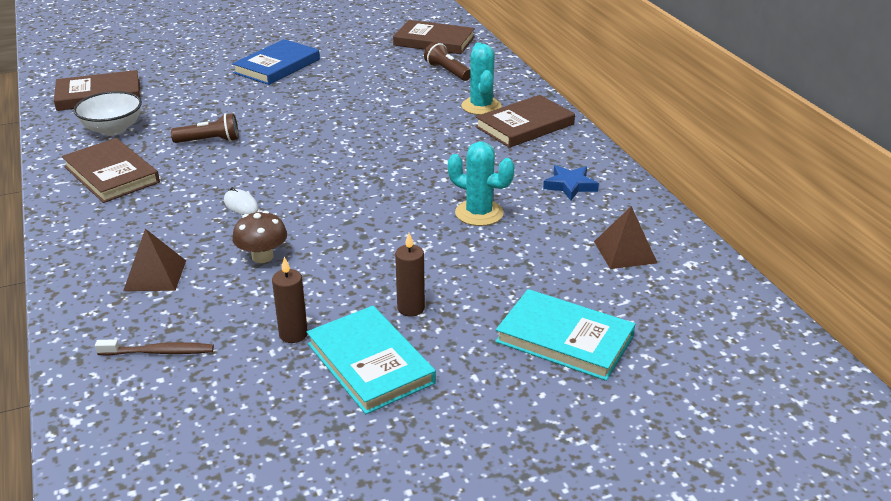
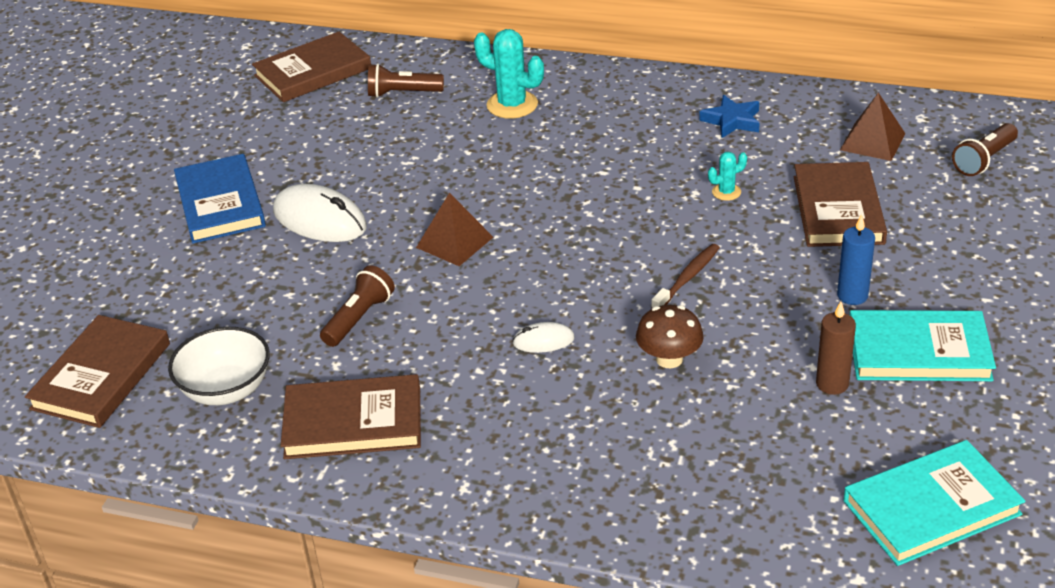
camera: 50 degrees left, 5 degrees up
brown toothbrush [95,339,214,356] -> brown toothbrush moved to [651,244,720,308]
brown pyramid [123,229,186,291] -> brown pyramid moved to [416,193,493,266]
brown candle [395,233,425,317] -> blue candle [837,214,875,305]
turquoise cactus [448,141,515,226] -> turquoise cactus [708,152,747,201], size x0.51
brown book [475,95,575,148] -> brown book moved to [794,162,887,247]
turquoise book [495,289,635,381] -> turquoise book moved to [843,440,1025,566]
none -> white mouse [273,184,367,242]
none -> brown flashlight [952,123,1018,176]

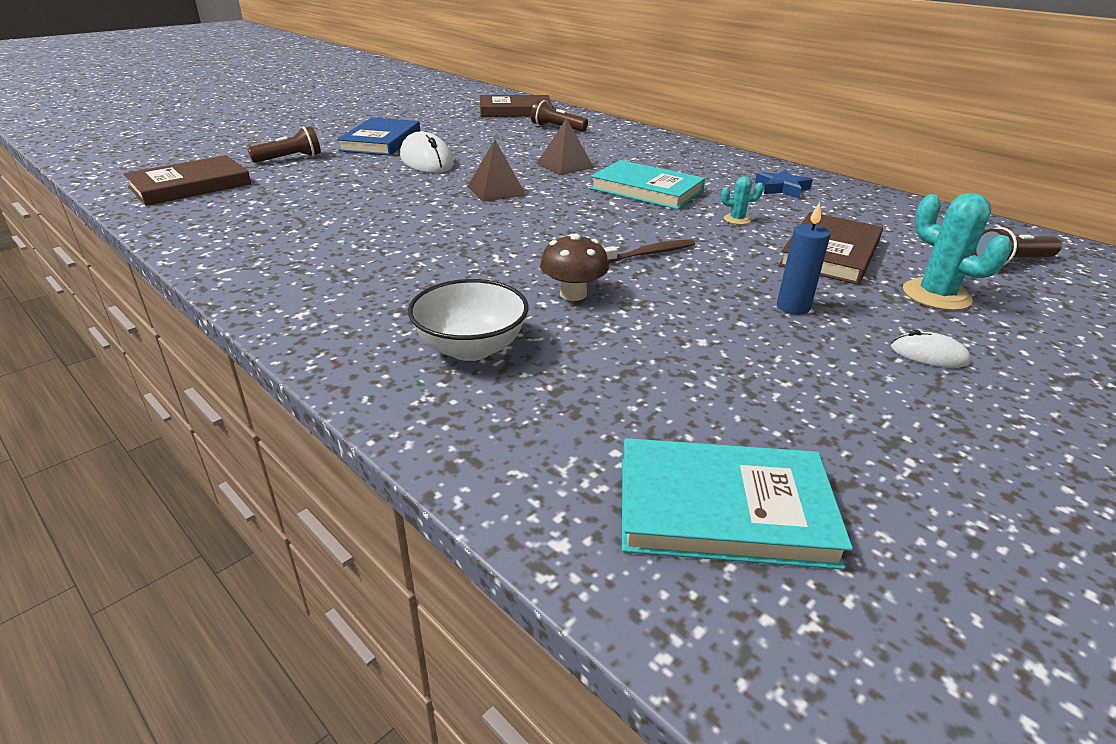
camera: 25 degrees right, 5 degrees down
white bowl [168,327,270,405] -> white bowl moved to [408,279,529,361]
brown book [281,374,421,459] -> none
brown flashlight [320,265,395,347] -> brown flashlight moved to [247,126,321,163]
turquoise cactus [474,29,544,119] -> turquoise cactus moved to [903,193,1012,310]
white mouse [512,322,575,353] -> white mouse moved to [891,330,971,368]
brown candle [816,301,856,395] -> none
brown pyramid [840,93,906,161] -> brown pyramid moved to [536,118,594,175]
turquoise book [850,310,996,381] -> turquoise book moved to [590,160,705,210]

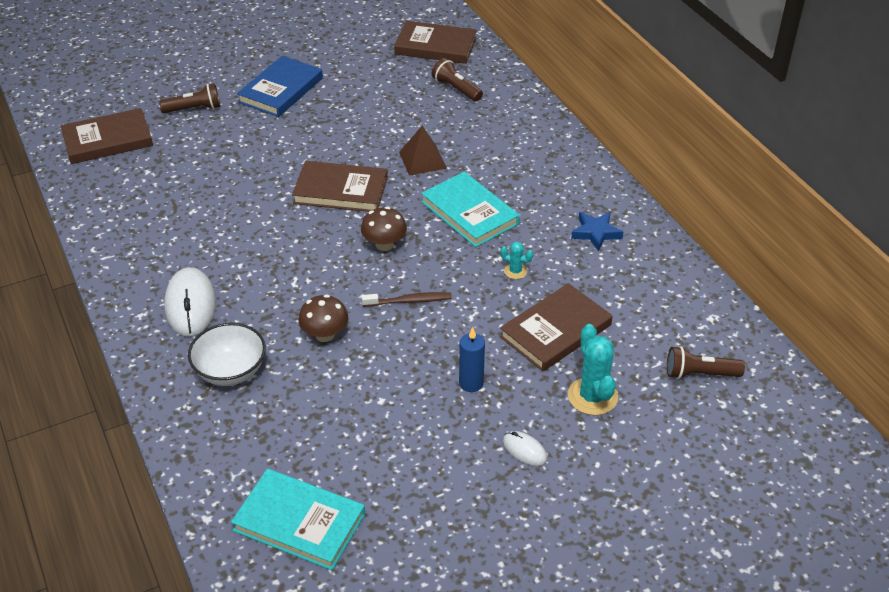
camera: 20 degrees right, 10 degrees up
white mouse [400,132,454,173] -> white mouse moved to [164,267,216,336]
brown pyramid [467,140,527,202] -> brown book [292,161,388,212]
none -> brown mushroom [361,207,407,251]

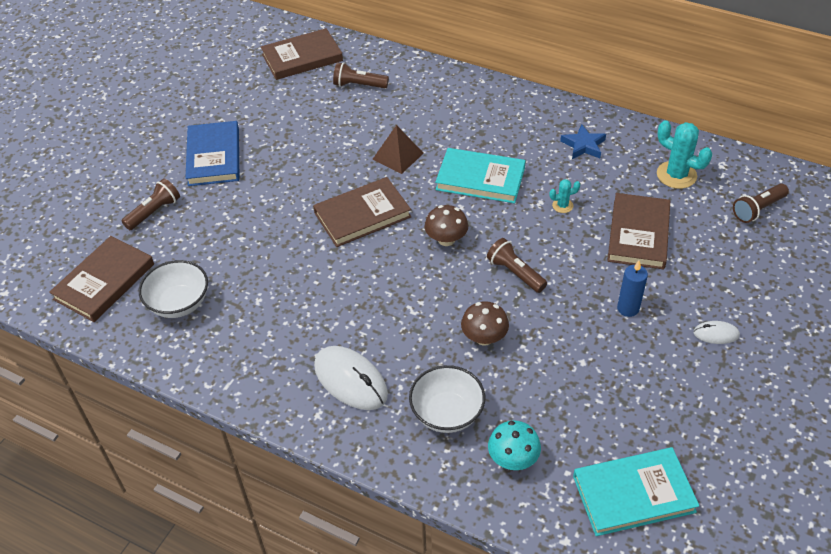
camera: 35 degrees left, 5 degrees up
brown toothbrush [362,292,452,307] -> brown flashlight [487,238,547,293]
turquoise cactus [568,324,618,415] -> turquoise cactus moved to [657,120,712,189]
none -> white bowl [139,260,208,318]
none -> turquoise mushroom [488,420,541,470]

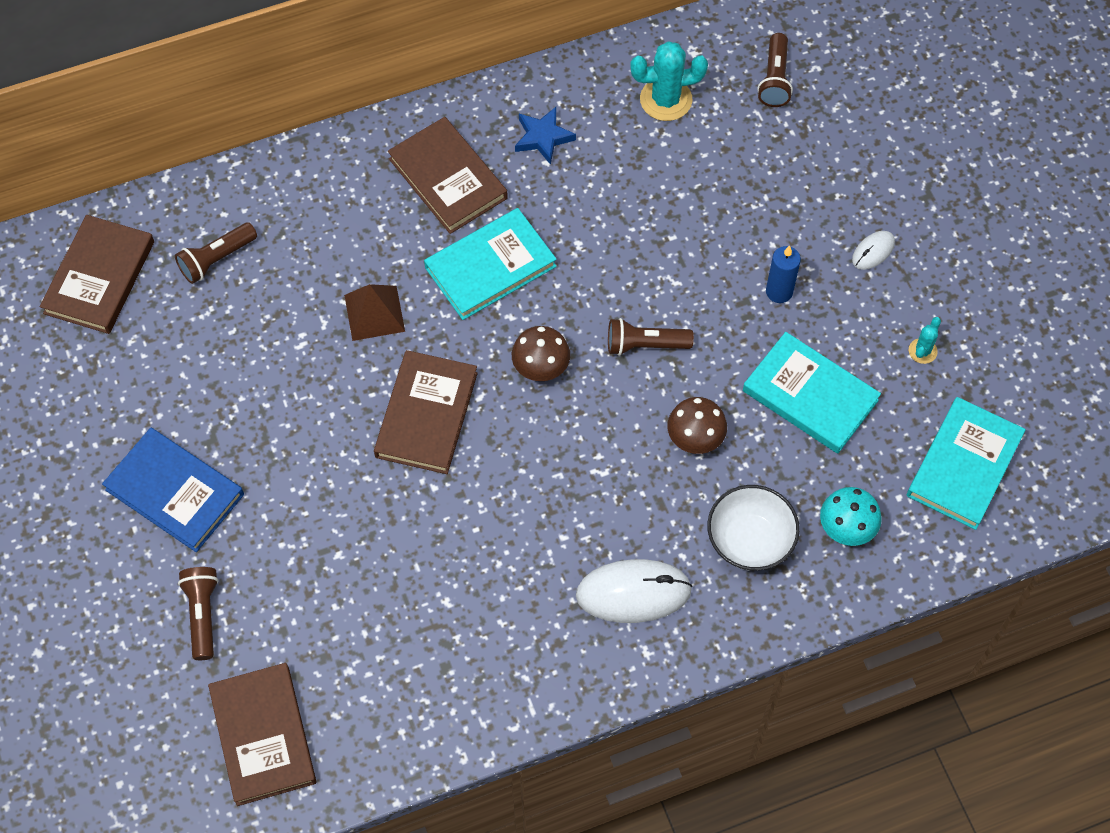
camera: 50 degrees left, 15 degrees up
white bowl [139,260,208,318] -> none
turquoise cactus [549,179,580,213] -> turquoise cactus moved to [909,317,941,364]
brown book [607,193,670,269] -> brown book moved to [388,117,508,234]
none -> turquoise book [743,332,881,453]

